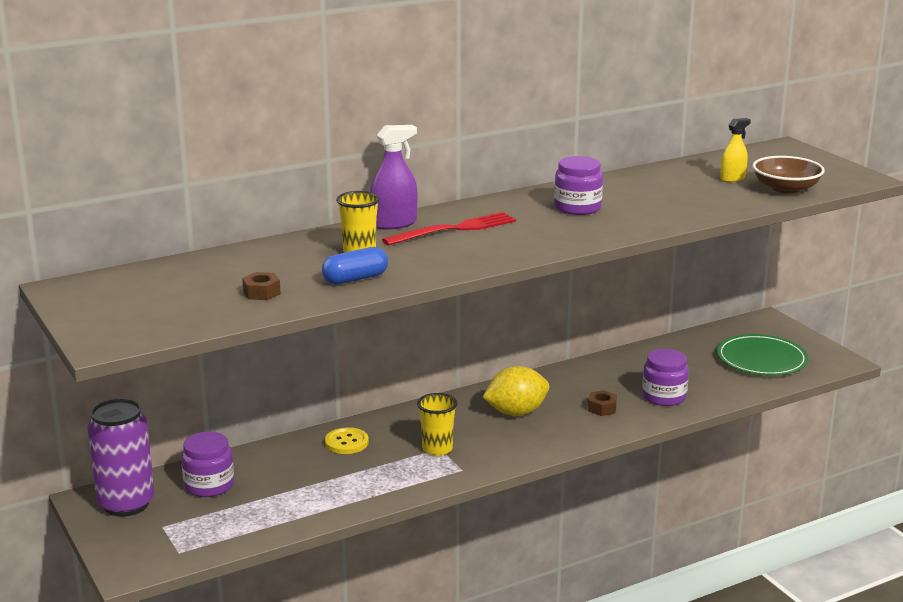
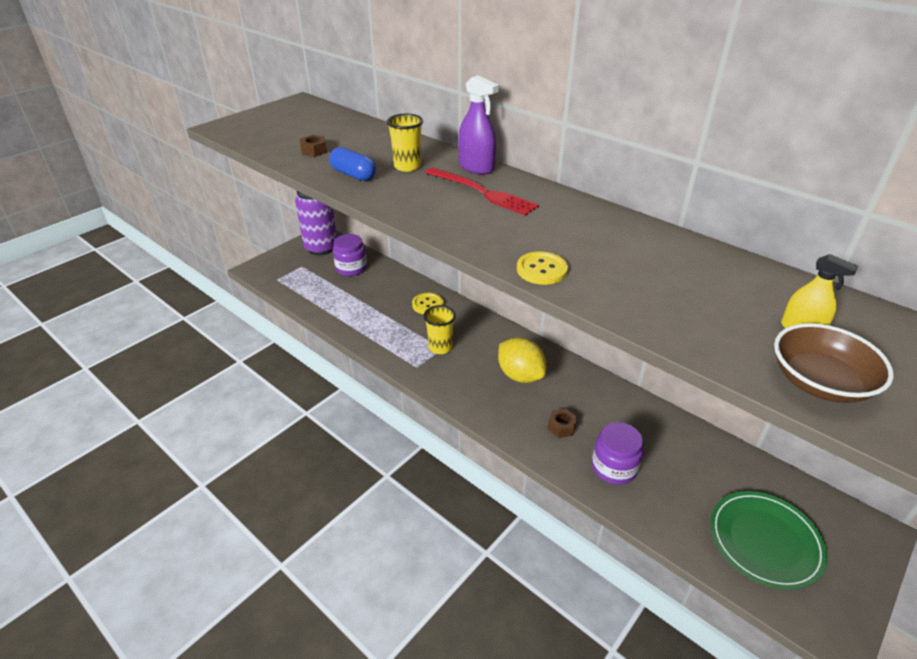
camera: 70 degrees right, 15 degrees up
purple jar [554,156,603,215] -> none
none -> yellow button [517,251,568,285]

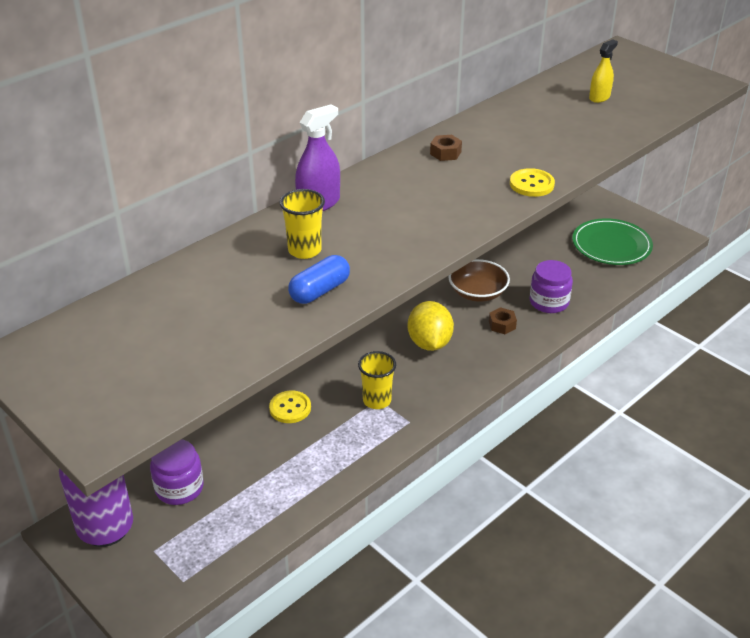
camera: 85 degrees left, 0 degrees up
brown nut [300,135,327,157] -> brown nut moved to [430,135,462,161]
red fork [425,167,539,216] -> none
yellow lemon [498,337,546,383] -> yellow lemon turned 60 degrees counterclockwise [408,301,454,351]
brown bowl [774,323,894,403] -> brown bowl moved to [448,259,510,302]

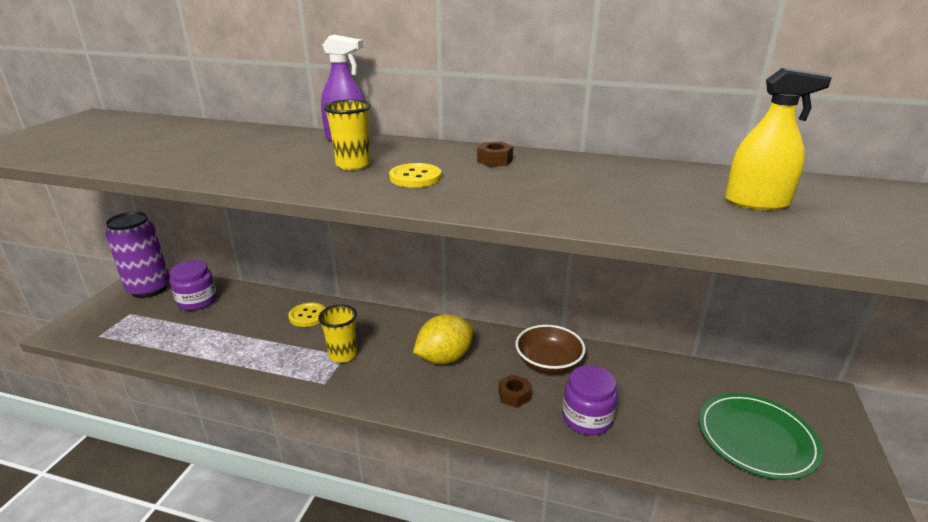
camera: 60 degrees right, 10 degrees down
yellow cup [280,189,325,259] -> yellow cup moved to [324,100,371,170]
blue capsule [288,255,350,304] -> none
yellow button [510,168,555,197] -> yellow button moved to [389,163,441,188]
yellow spray bottle [589,39,618,103] -> yellow spray bottle [725,68,832,210], size x1.51

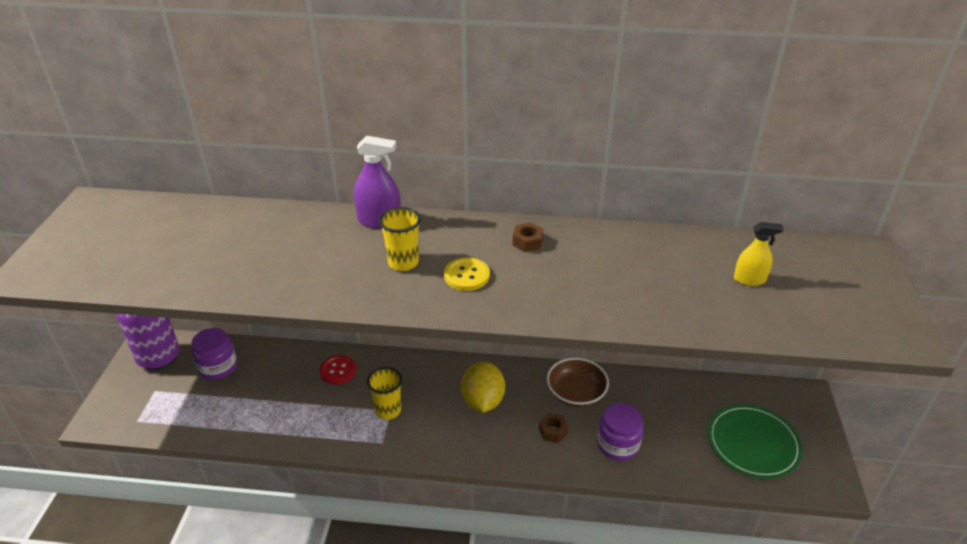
camera: 10 degrees left, 10 degrees up
yellow button [288,302,325,327] -> red button [320,355,356,384]
yellow lemon [413,314,473,364] -> yellow lemon turned 45 degrees counterclockwise [461,361,505,413]
yellow spray bottle [725,68,832,210] -> yellow spray bottle [734,222,784,286], size x0.66

